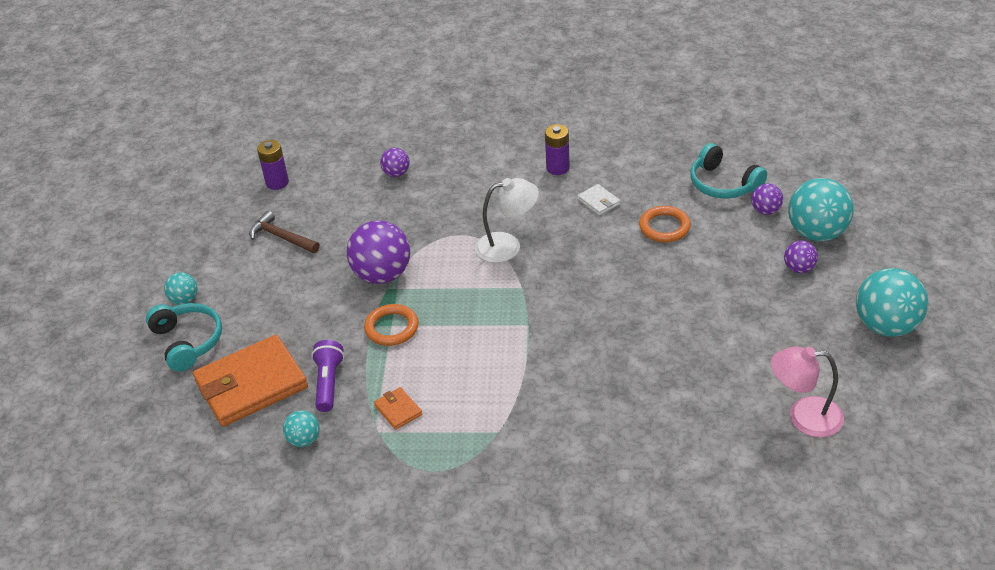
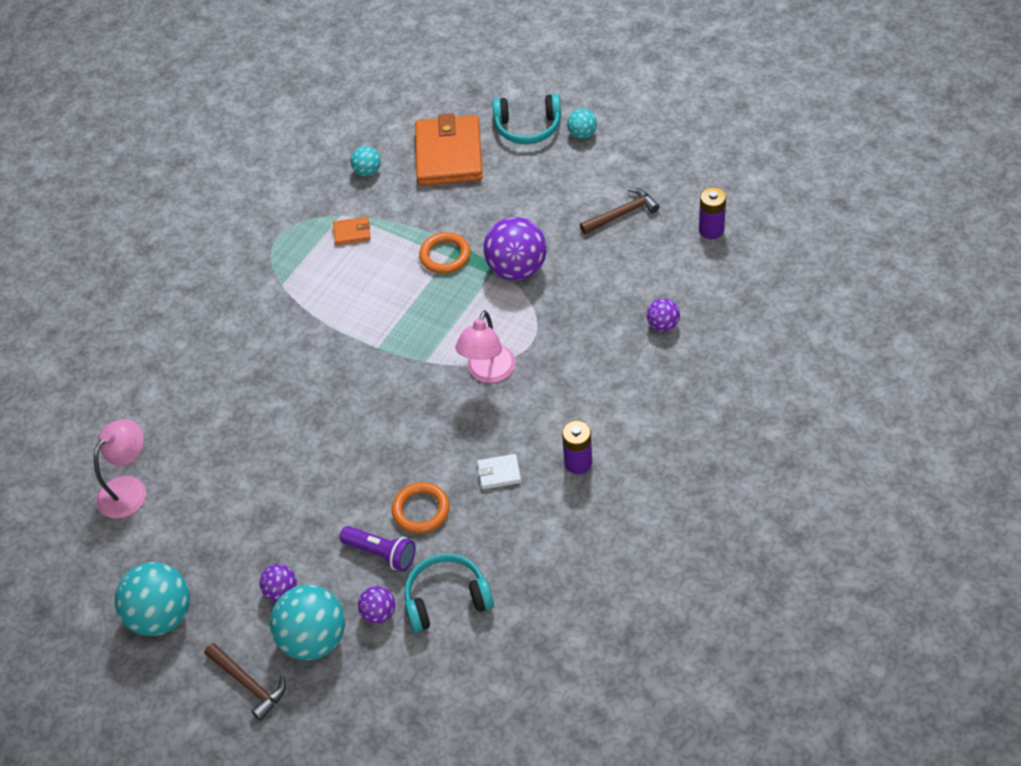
camera: 120 degrees right, 10 degrees up
purple flashlight [311,340,344,412] -> purple flashlight moved to [340,526,416,571]
white lamp [475,178,539,263] -> pink lamp [455,310,515,383]
none -> brown hammer [204,643,286,721]

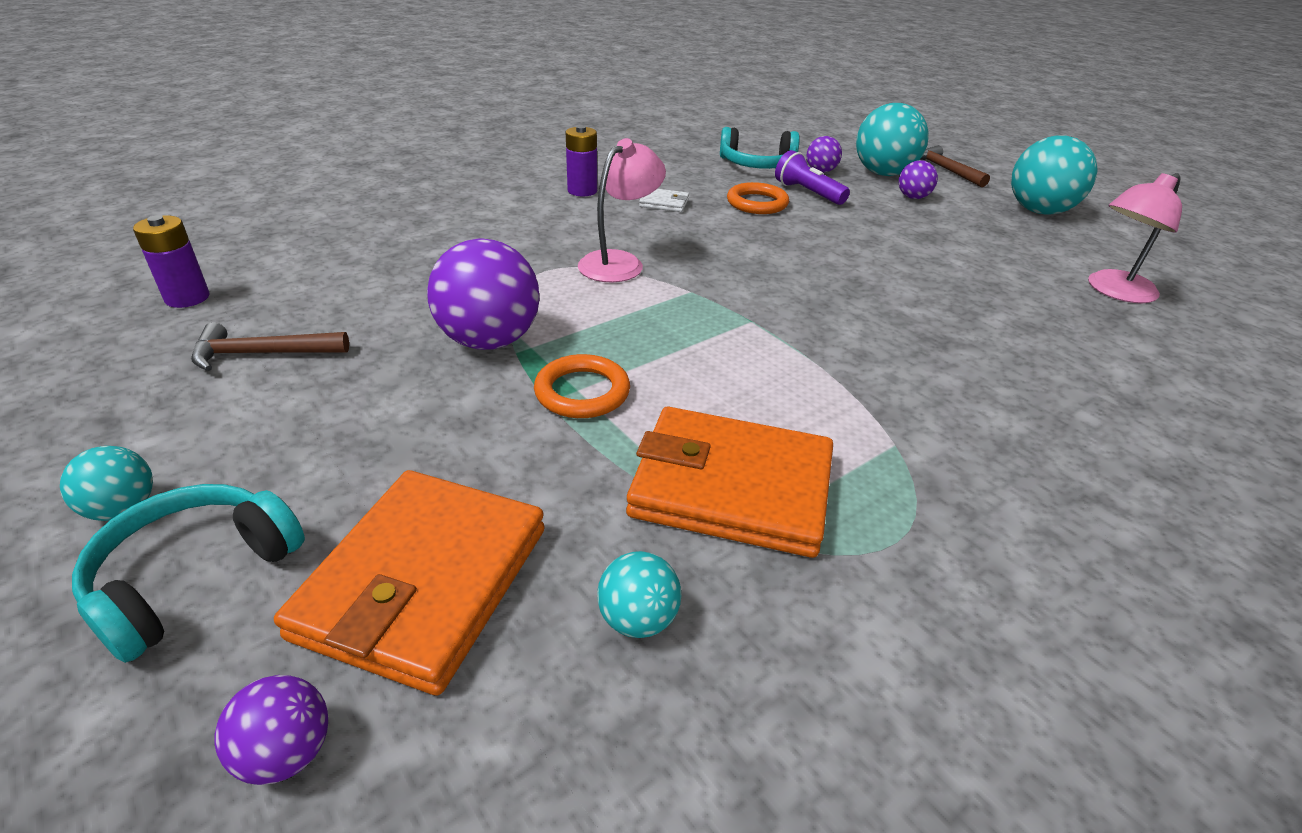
camera: 165 degrees left, 15 degrees down
orange wallet [333,217,371,245] -> orange wallet [626,407,833,558], size x2.35
turquoise headphones [493,94,561,144] -> turquoise headphones turned 75 degrees counterclockwise [72,484,305,663]
purple ball [647,298,680,332] -> purple ball moved to [215,675,328,785]

